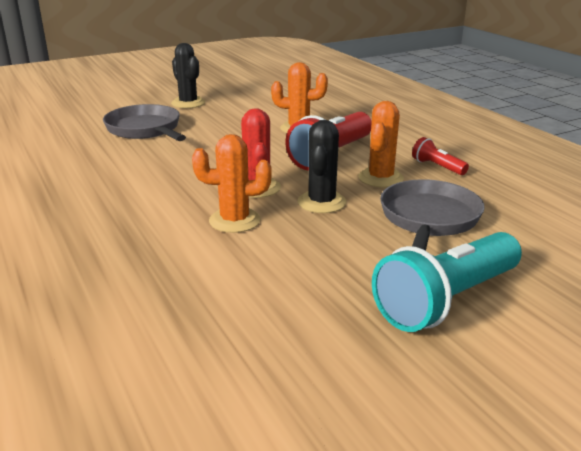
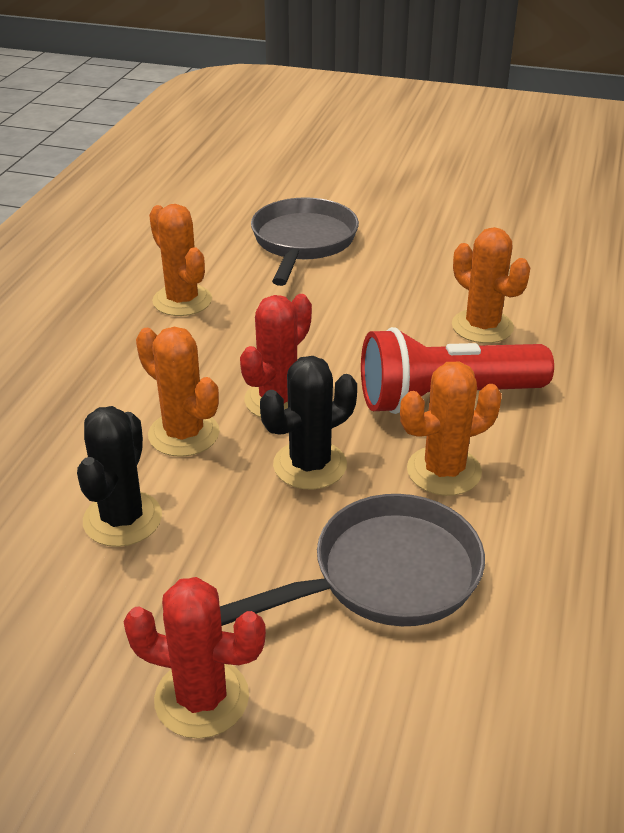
camera: 45 degrees right, 10 degrees up
black cactus [171,43,205,108] -> black cactus moved to [77,406,162,547]
turquoise flashlight [372,232,522,332] -> red cactus [124,577,266,739]
red flashlight [412,137,469,175] -> none
none -> orange cactus [149,204,212,316]

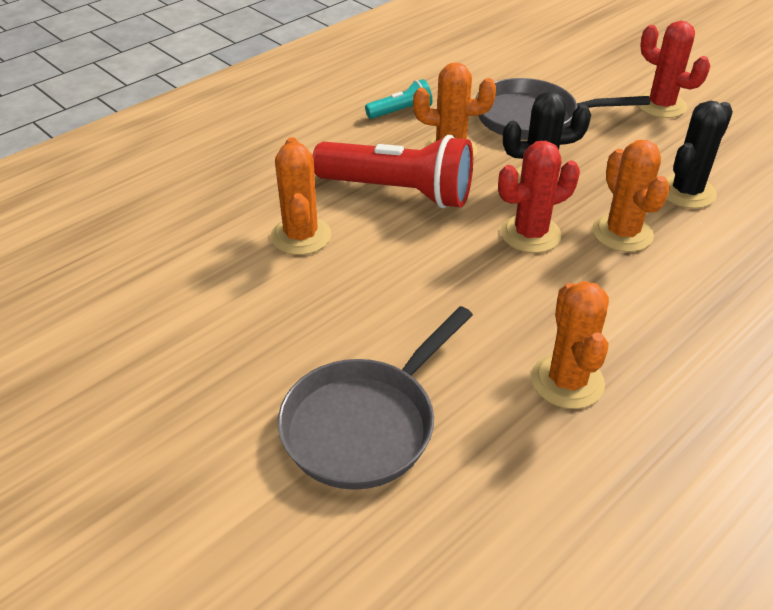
camera: 150 degrees left, 5 degrees up
none -> turquoise flashlight [365,79,432,119]

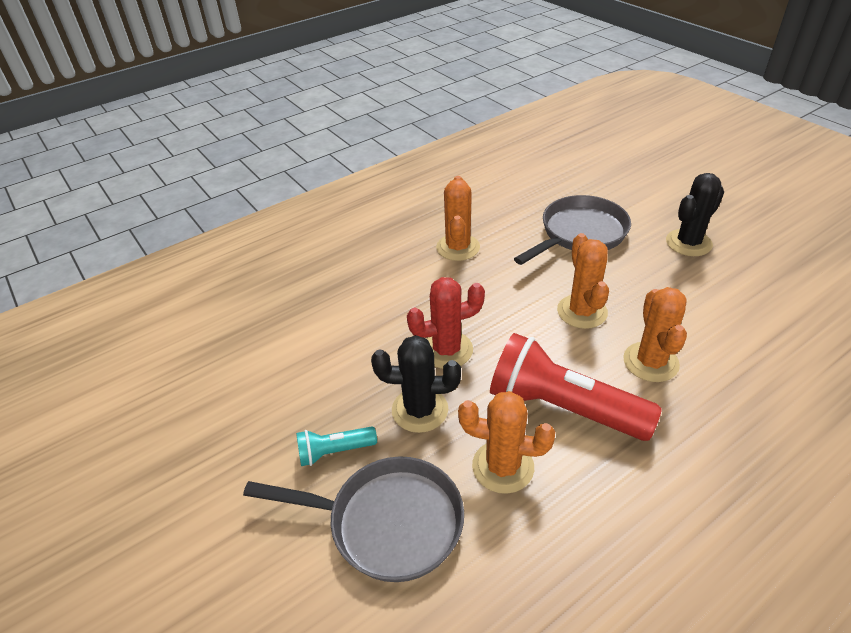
camera: 170 degrees left, 0 degrees up
turquoise flashlight [365,79,432,119] -> turquoise flashlight moved to [296,426,377,466]
orange cactus [592,140,670,252] -> orange cactus moved to [557,233,609,329]
red cactus [637,21,710,118] -> none
black cactus [666,101,733,208] -> black cactus moved to [666,173,724,256]

